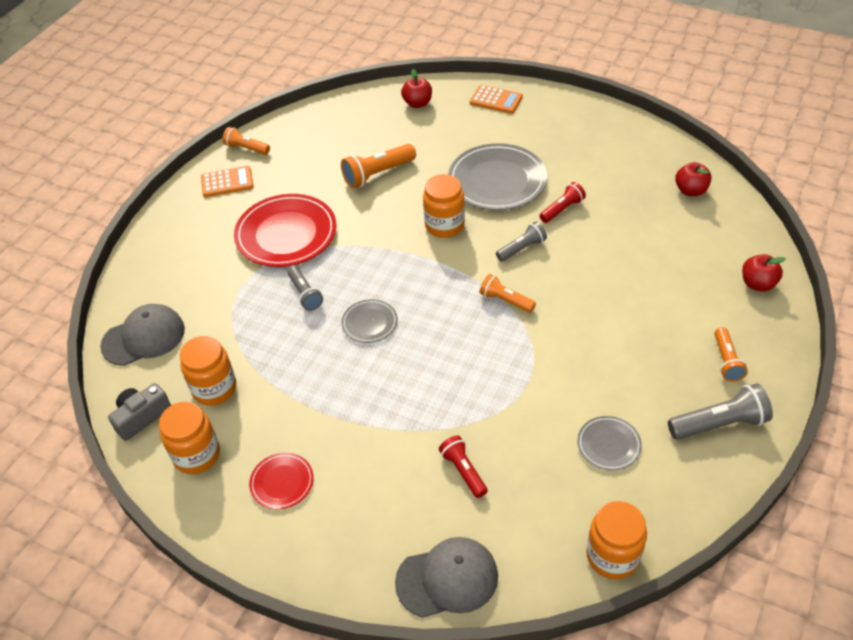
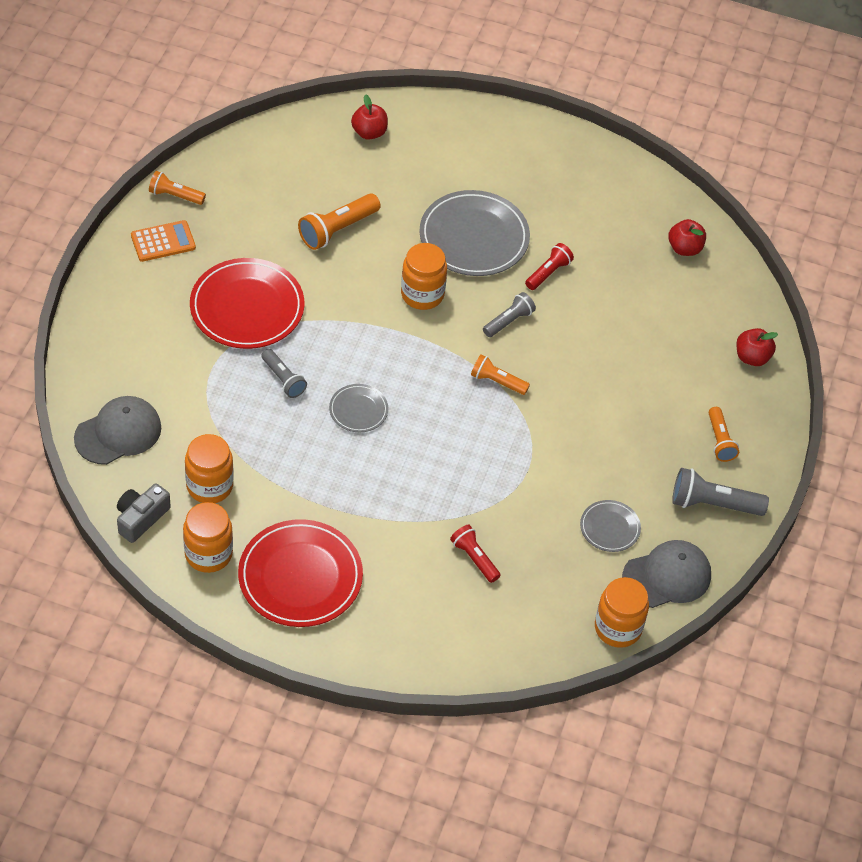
camera: 15 degrees left, 5 degrees up
red plate [249,453,314,509] -> red plate [238,519,363,627], size x1.99
grey cap [395,537,498,618] -> grey cap moved to [622,540,711,608]
orange calculator [470,85,523,114] -> none
grey flashlight [668,383,773,440] -> grey flashlight turned 150 degrees counterclockwise [672,468,769,516]

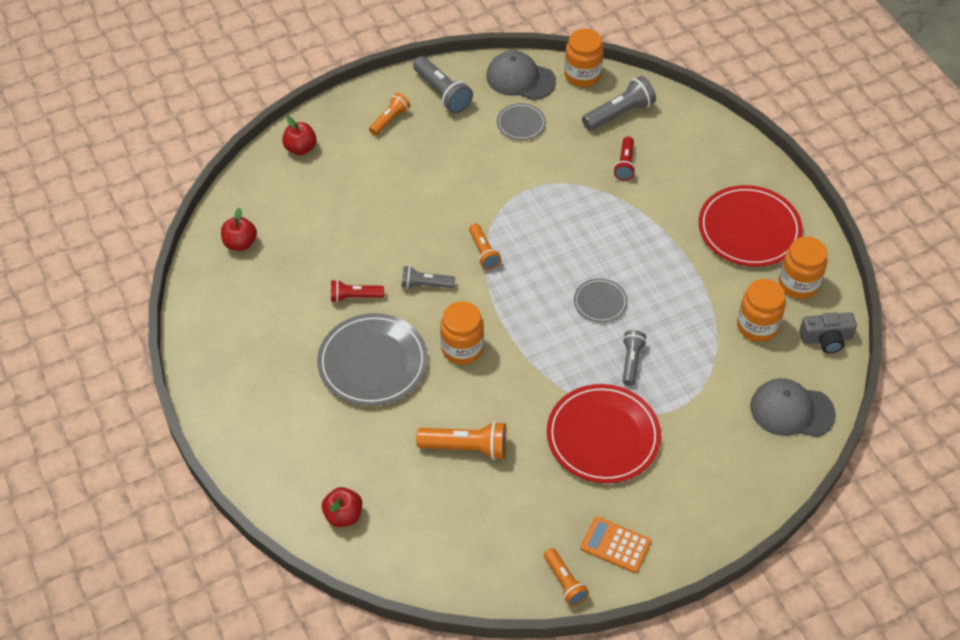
camera: 130 degrees left, 0 degrees up
none -> grey flashlight [582,76,656,131]

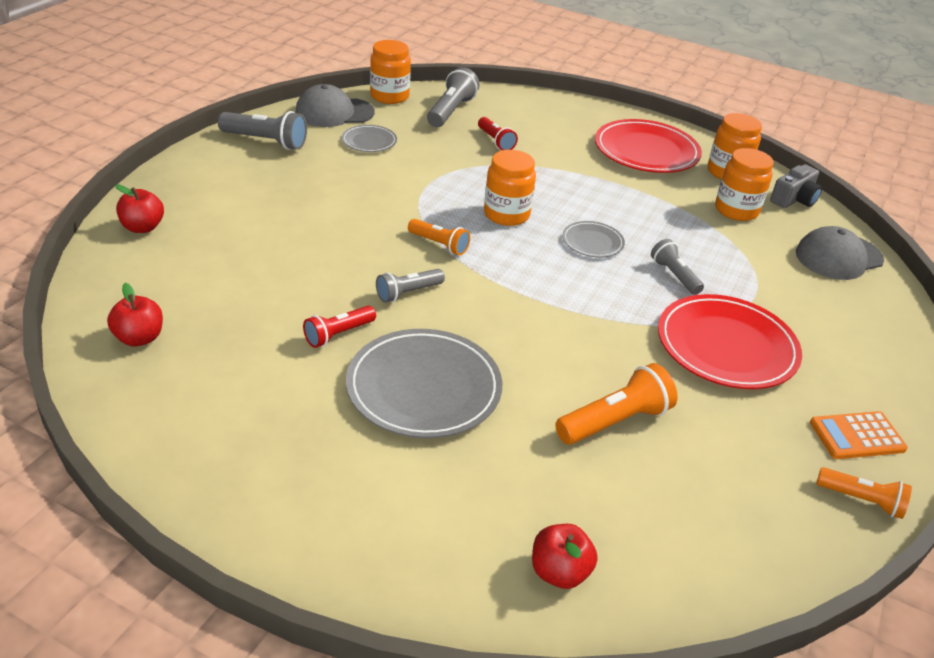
camera: 40 degrees left, 15 degrees down
orange flashlight [369,93,410,136] -> none
orange jar [440,301,484,365] -> orange jar moved to [484,150,536,226]

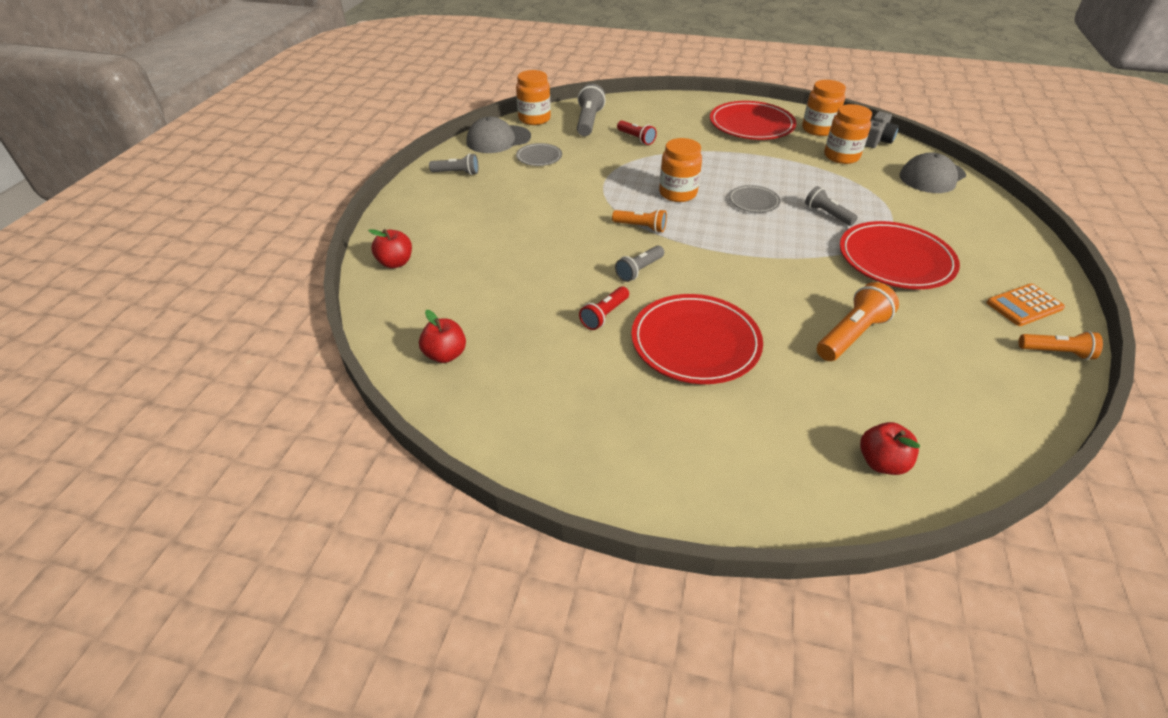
camera: 10 degrees left, 5 degrees up
grey flashlight [218,111,307,150] -> grey flashlight [429,153,479,175], size x0.65
grey plate [346,329,502,438] -> red plate [631,294,763,384]

